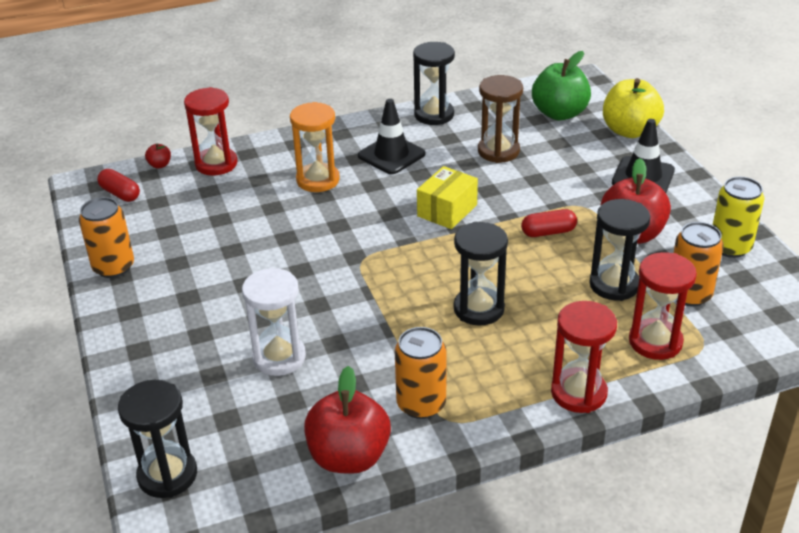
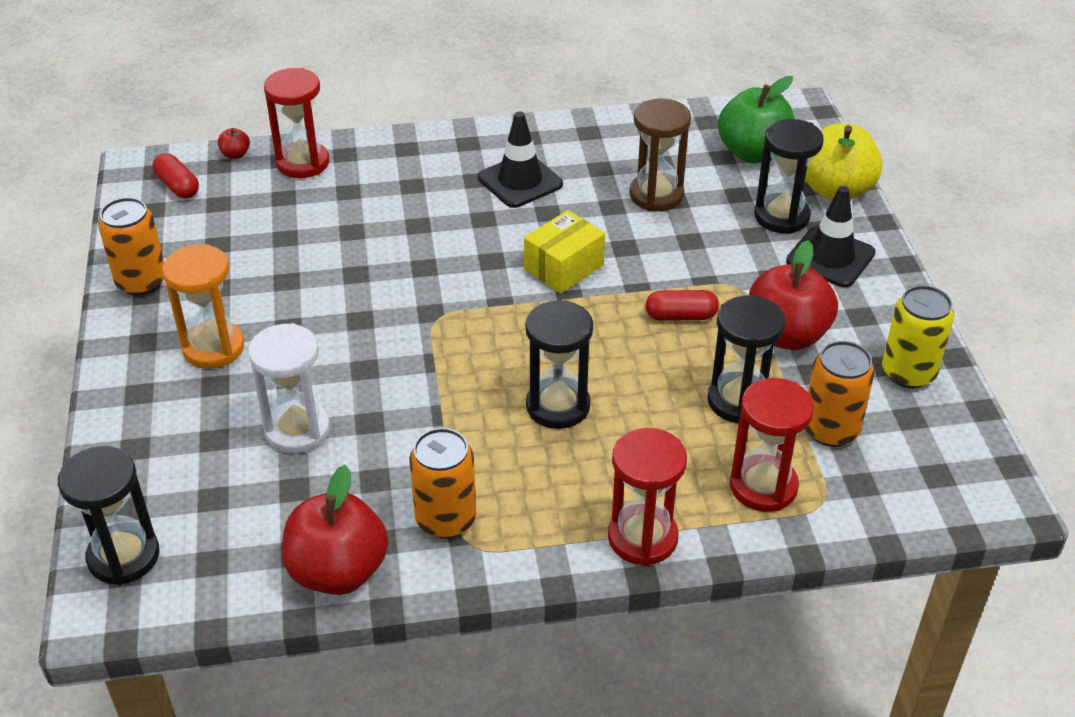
camera: 10 degrees right, 5 degrees up
orange hourglass [290,102,340,192] -> orange hourglass moved to [162,244,244,369]
black hourglass [413,42,455,125] -> black hourglass moved to [754,119,824,234]

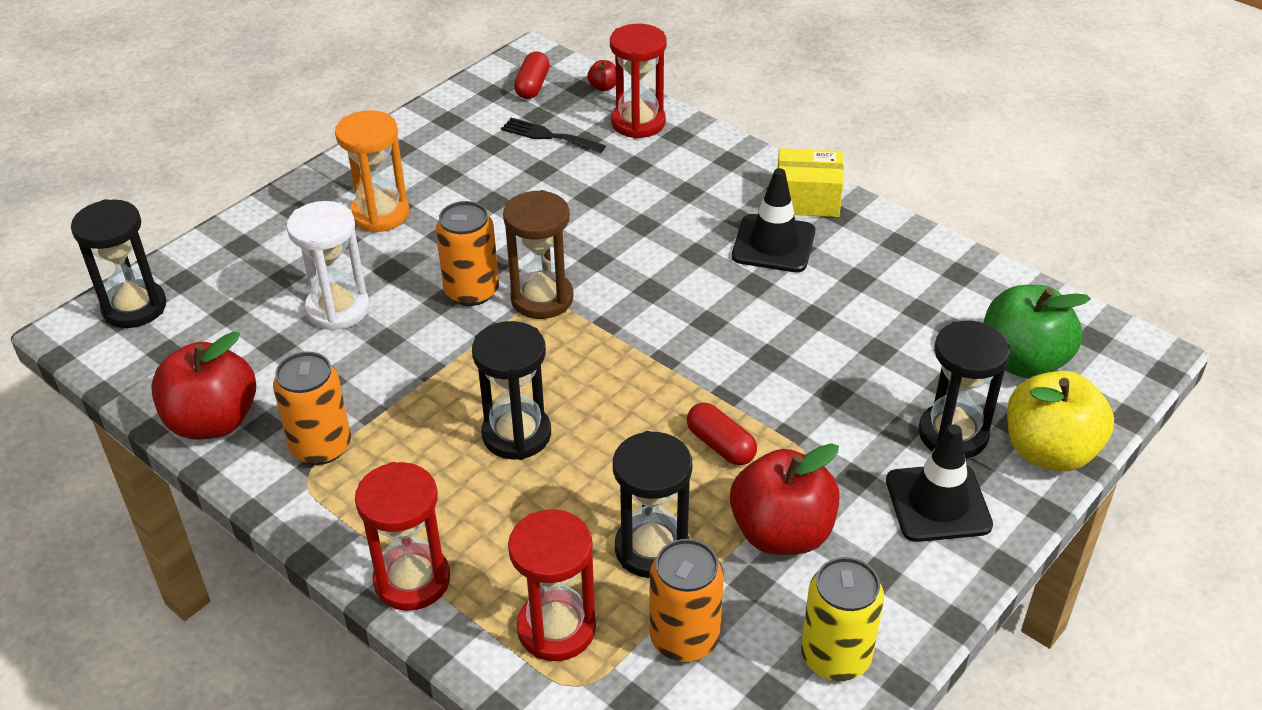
camera: 50 degrees right, 0 degrees up
orange can [98,197,164,296] -> orange can moved to [436,201,499,306]
yellow box [524,210,605,294] -> yellow box moved to [777,148,844,217]
brown hourglass [630,99,691,211] -> brown hourglass moved to [503,190,574,319]
none -> black fork [501,118,606,153]

